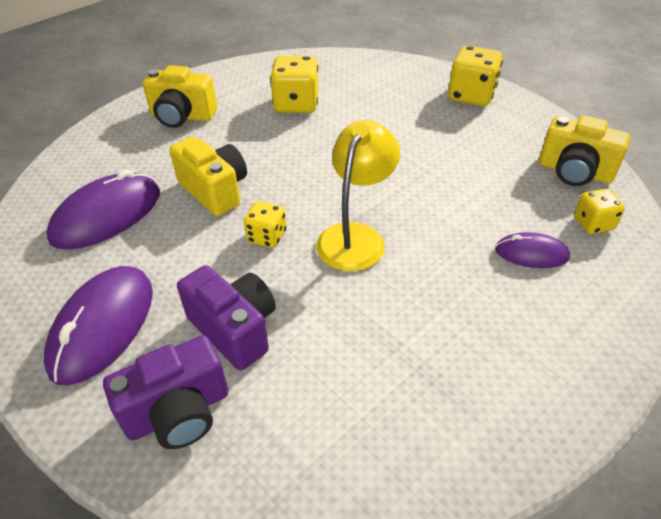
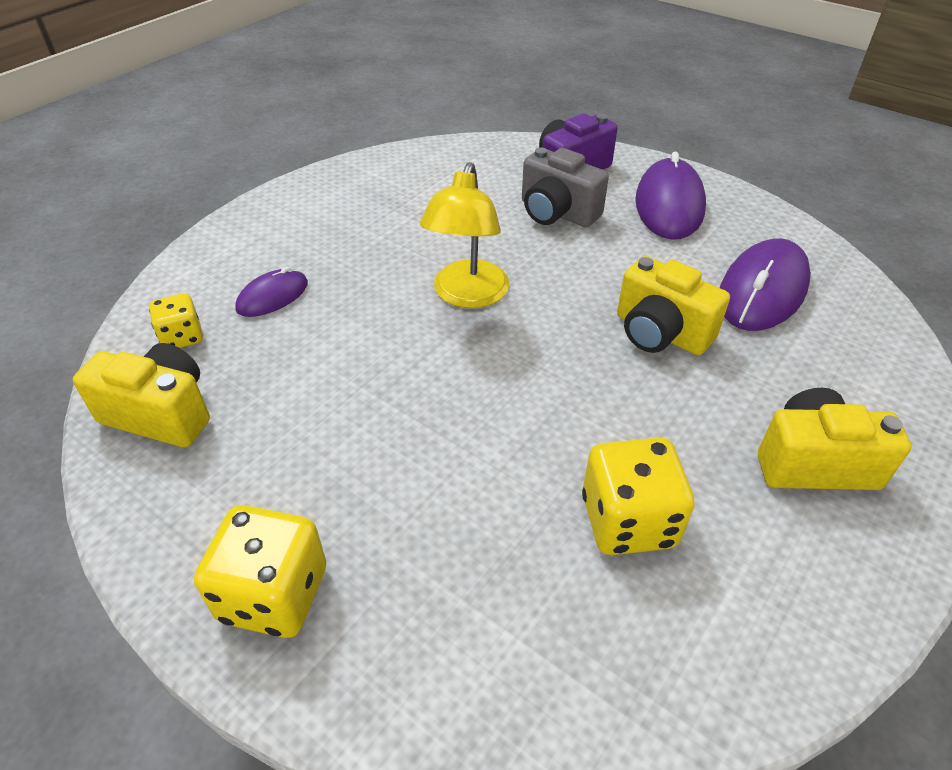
camera: 170 degrees right, 0 degrees up
purple camera [177,265,276,371] -> grey camera [522,147,609,227]
yellow dice [244,201,286,248] -> none
purple mouse [495,232,570,268] -> purple mouse turned 45 degrees counterclockwise [235,267,308,317]

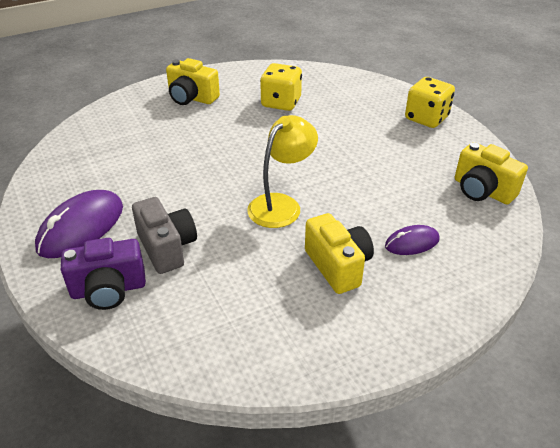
camera: 155 degrees left, 5 degrees down
yellow dice [149,293,203,348] -> none
yellow camera [617,256,730,356] -> yellow camera moved to [305,213,374,294]
purple mouse [720,238,811,331] -> none

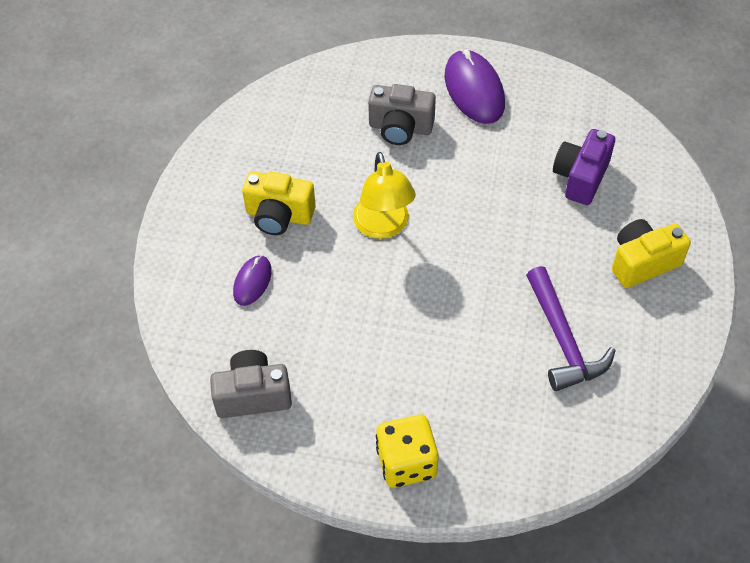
camera: 130 degrees right, 15 degrees up
purple camera [61,238,146,310] -> purple camera moved to [553,129,615,205]
yellow dice [260,63,302,111] -> purple hammer [526,266,616,391]
yellow camera [455,142,528,204] -> grey camera [210,350,292,418]

